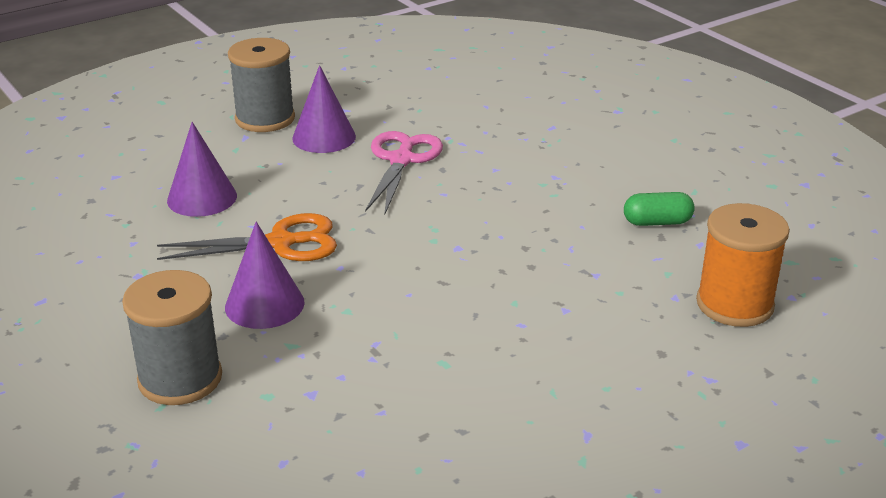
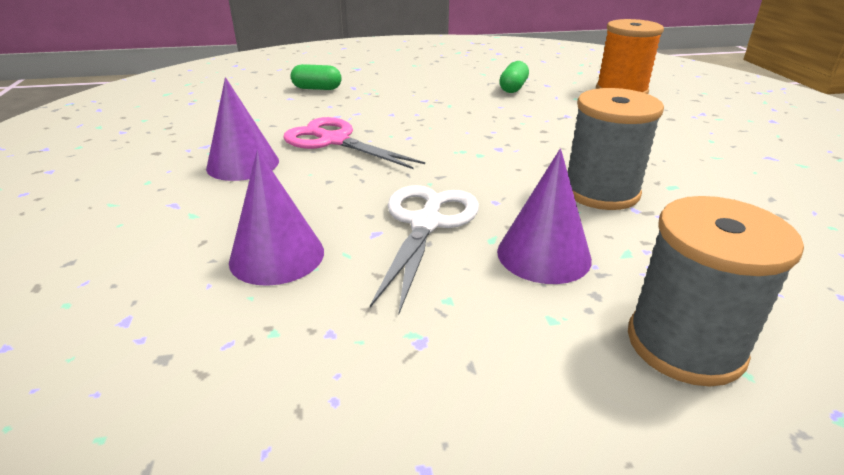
camera: 65 degrees left, 0 degrees up
orange scissors [157,213,337,261] -> white scissors [370,185,479,314]
grey spool [228,38,295,132] -> grey spool moved to [568,88,664,210]
none -> green capsule [291,64,342,90]

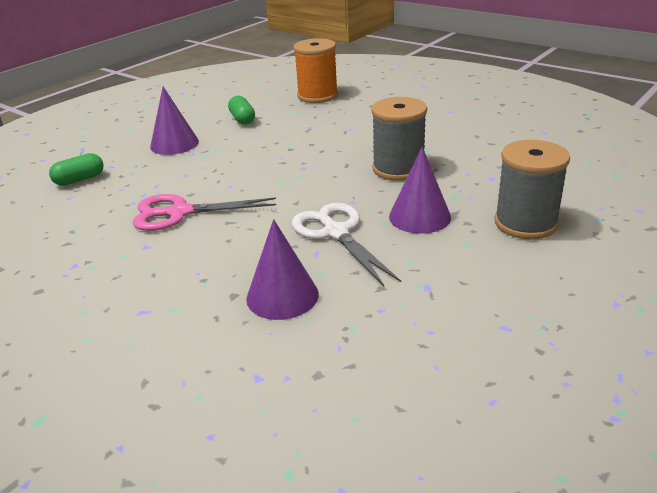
camera: 40 degrees left, 0 degrees up
purple cone [206,77,279,181] -> purple cone moved to [150,87,199,155]

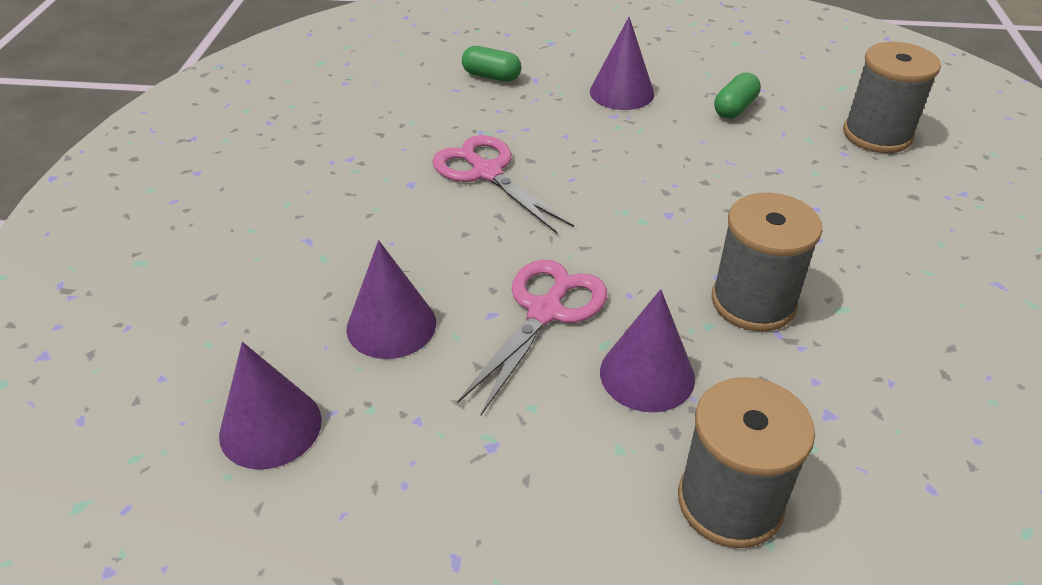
camera: 55 degrees right, 10 degrees up
white scissors [292,203,401,286] -> pink scissors [457,260,607,415]
orange spool [293,38,338,103] -> grey spool [843,42,941,153]
none -> purple cone [219,342,322,470]

